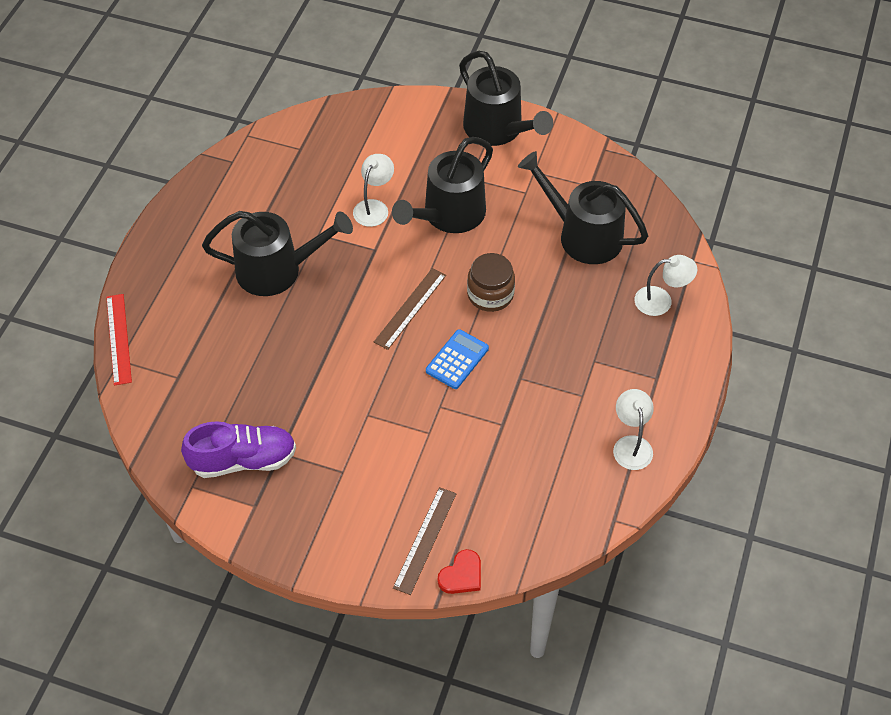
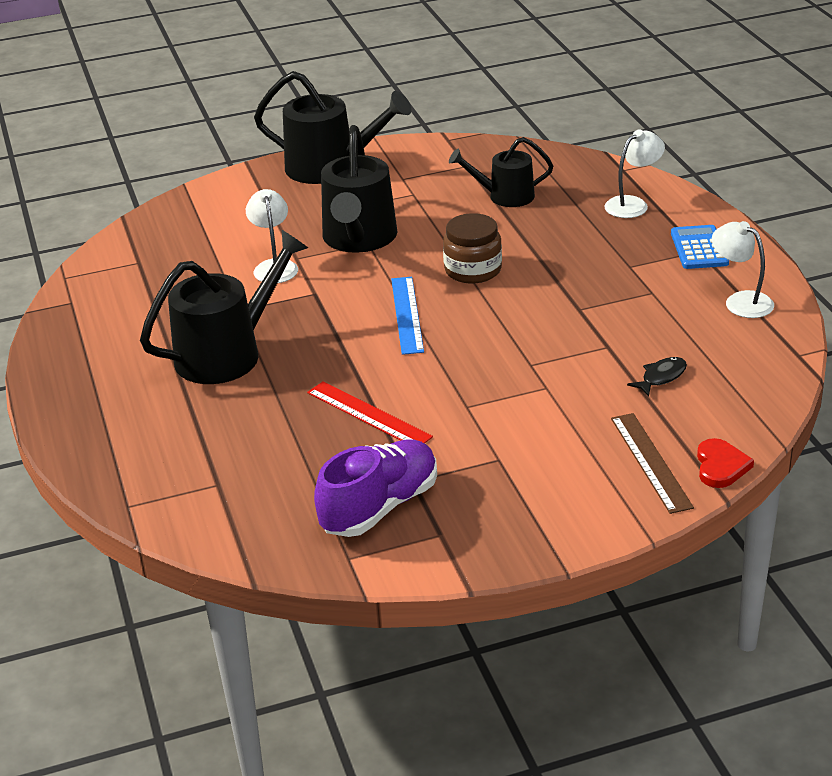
camera: 35 degrees left, 20 degrees down
red ruler [106,294,132,386] -> red ruler moved to [307,381,433,444]
brown ruler [374,268,446,350] -> blue ruler [391,277,424,355]
blue calculator [426,329,489,389] -> blue calculator moved to [671,225,729,269]
black watering can [518,151,648,264] -> black watering can [449,137,553,207], size x0.61
none -> black fish [627,357,687,396]

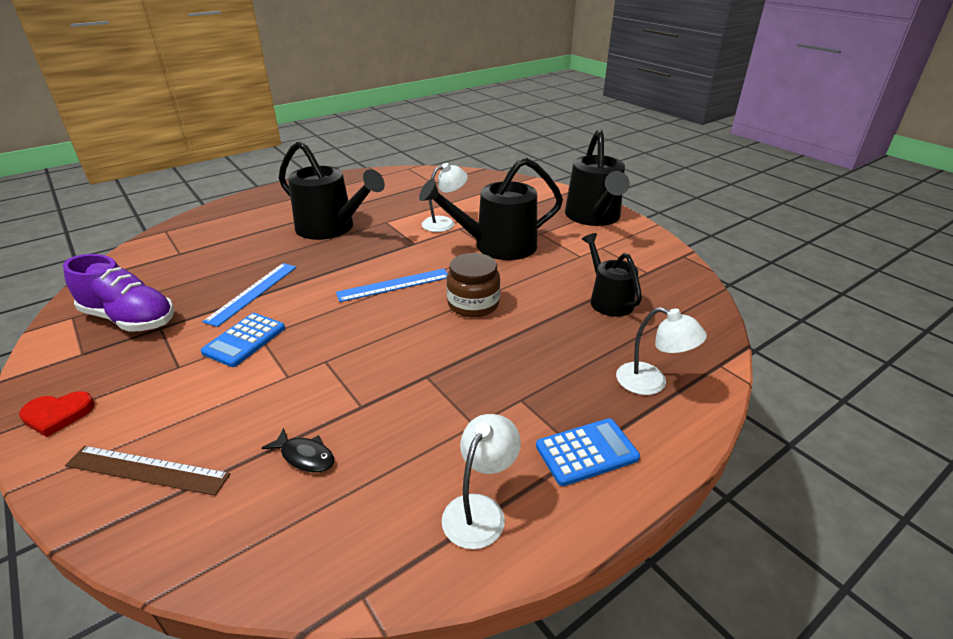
camera: 70 degrees right, 0 degrees up
red ruler [307,381,433,444] -> blue ruler [202,263,297,327]
brown ruler [611,413,694,514] -> brown ruler turned 45 degrees clockwise [65,446,230,496]
red heart [697,438,754,488] -> red heart moved to [19,391,95,437]
none -> blue calculator [201,313,285,367]

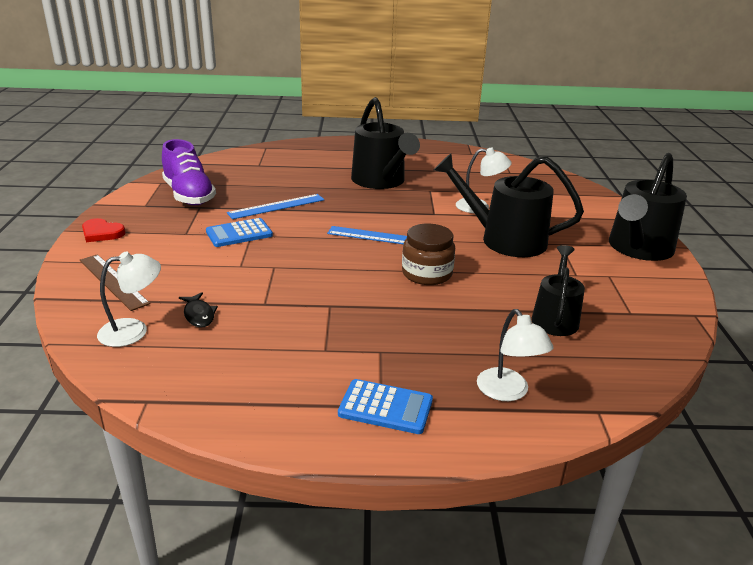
camera: 35 degrees right, 5 degrees down
white lamp [442,414,521,549] -> white lamp moved to [97,252,161,347]

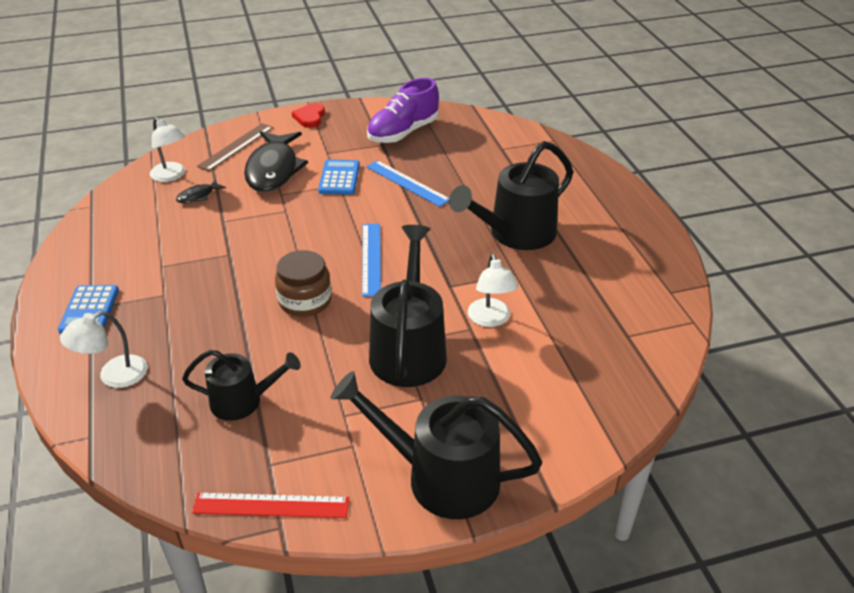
camera: 75 degrees right, 10 degrees up
blue calculator [206,218,273,247] -> blue calculator turned 45 degrees clockwise [318,159,360,195]
none -> red ruler [192,492,349,518]
none -> black fish [244,131,308,192]

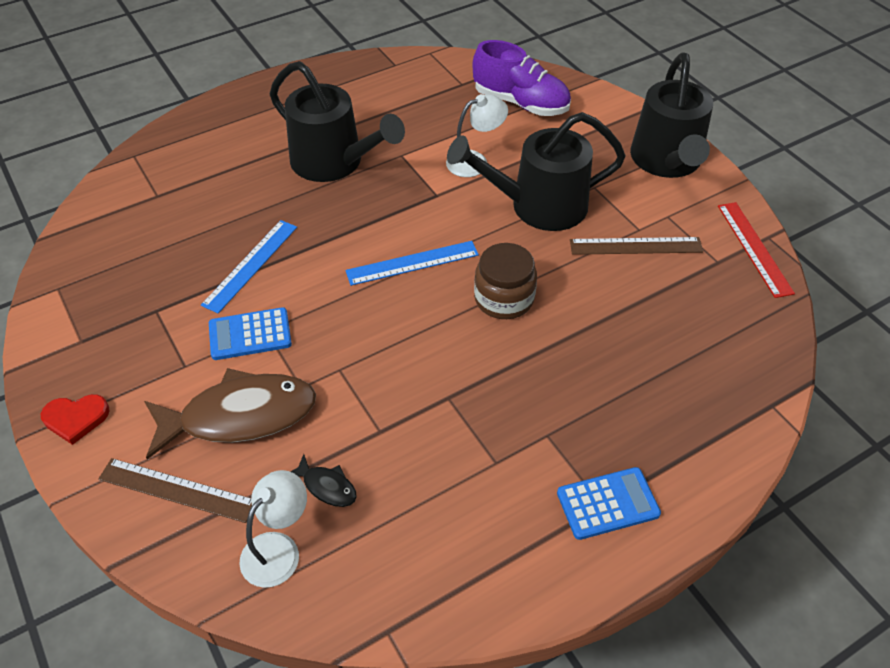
camera: 105 degrees left, 10 degrees up
white lamp [60,311,147,388] -> none
black watering can [182,350,301,421] -> none
black fish [244,131,308,192] -> brown fish [144,368,316,460]
purple shoe [367,78,439,143] -> purple shoe moved to [472,40,571,116]
none -> brown ruler [570,237,703,255]

